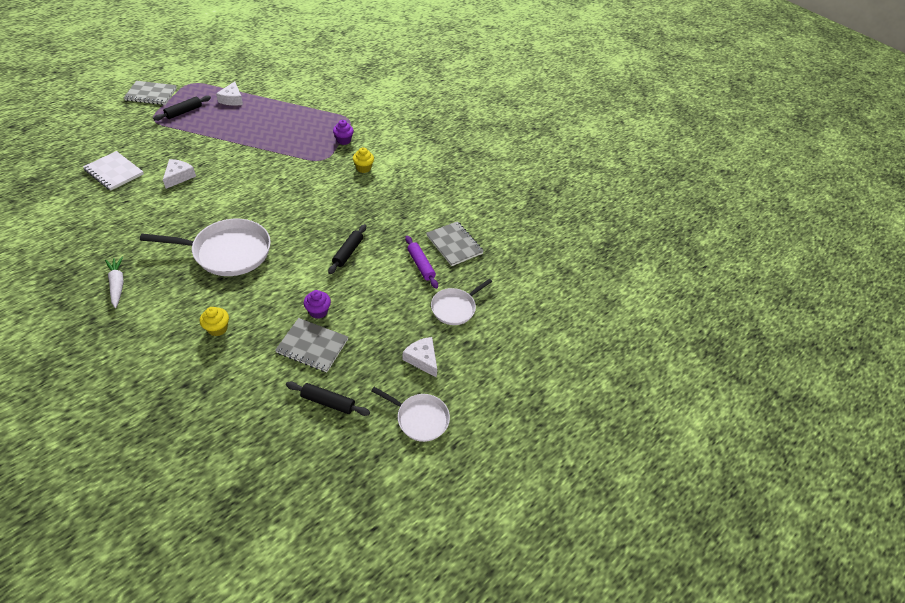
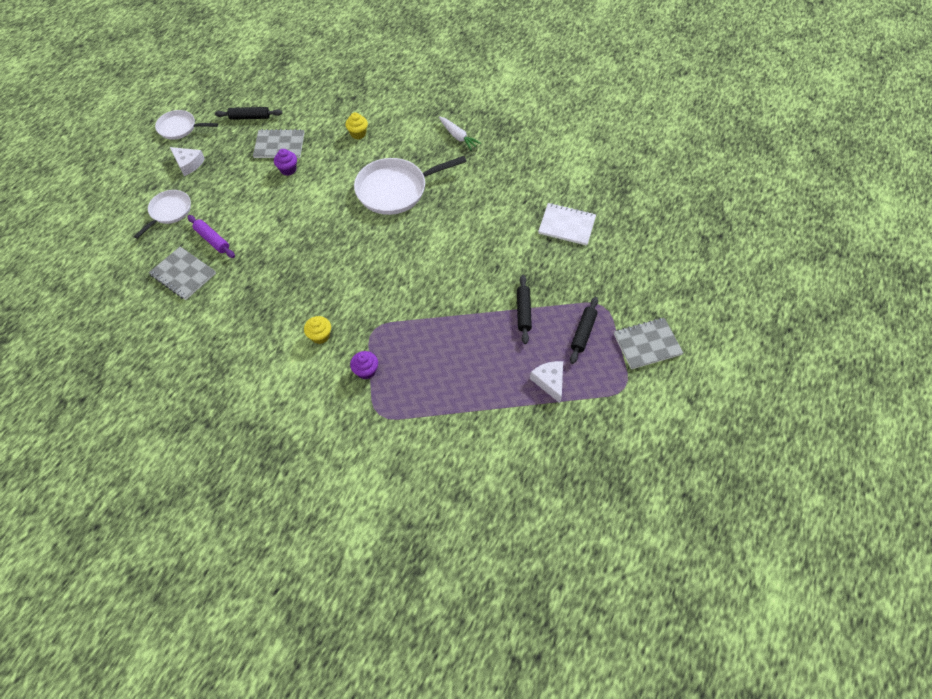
camera: 165 degrees right, 10 degrees up
white cheese [163,159,196,189] -> none
black rolling pin [328,224,366,274] -> black rolling pin moved to [517,275,532,344]

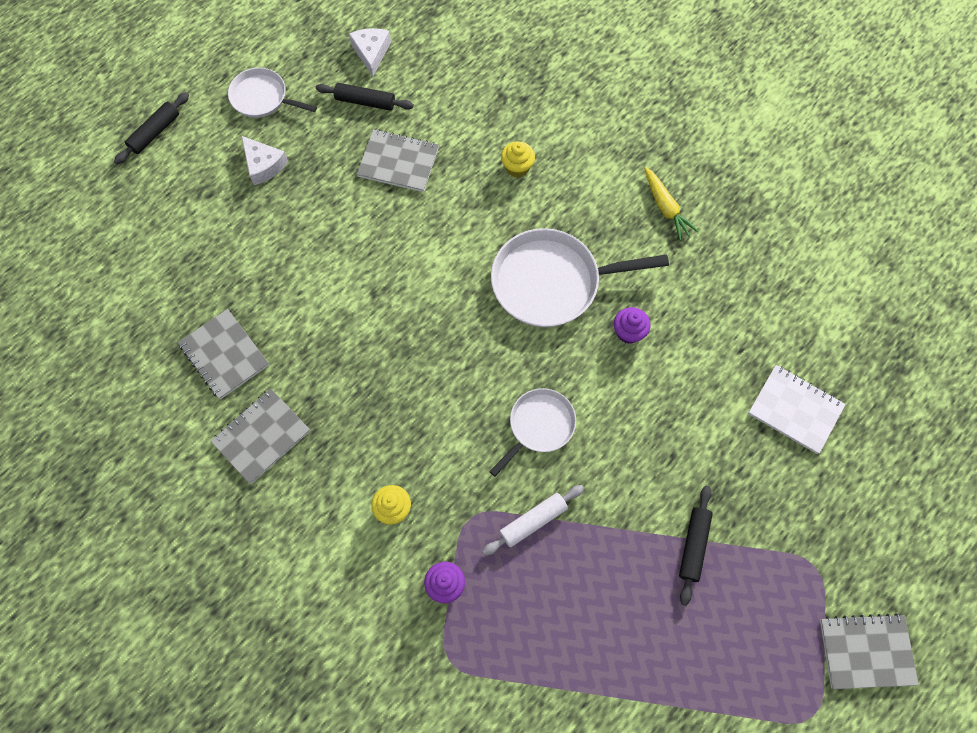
camera: 15 degrees right, 10 degrees up
white pan [134,190,191,239] -> white pan moved to [489,388,576,477]
purple rolling pin [187,215,235,258] -> none
purple cupcake [274,149,297,176] -> purple cupcake moved to [614,307,651,344]
white carrot [439,116,481,150] -> yellow carrot [644,167,699,241]
white cheese [530,361,563,403] -> white cheese moved to [349,28,391,76]
black rolling pin [570,297,598,364] -> black rolling pin moved to [114,92,189,165]
none -> grey notebook [211,389,310,484]
none -> white rolling pin [482,485,584,556]

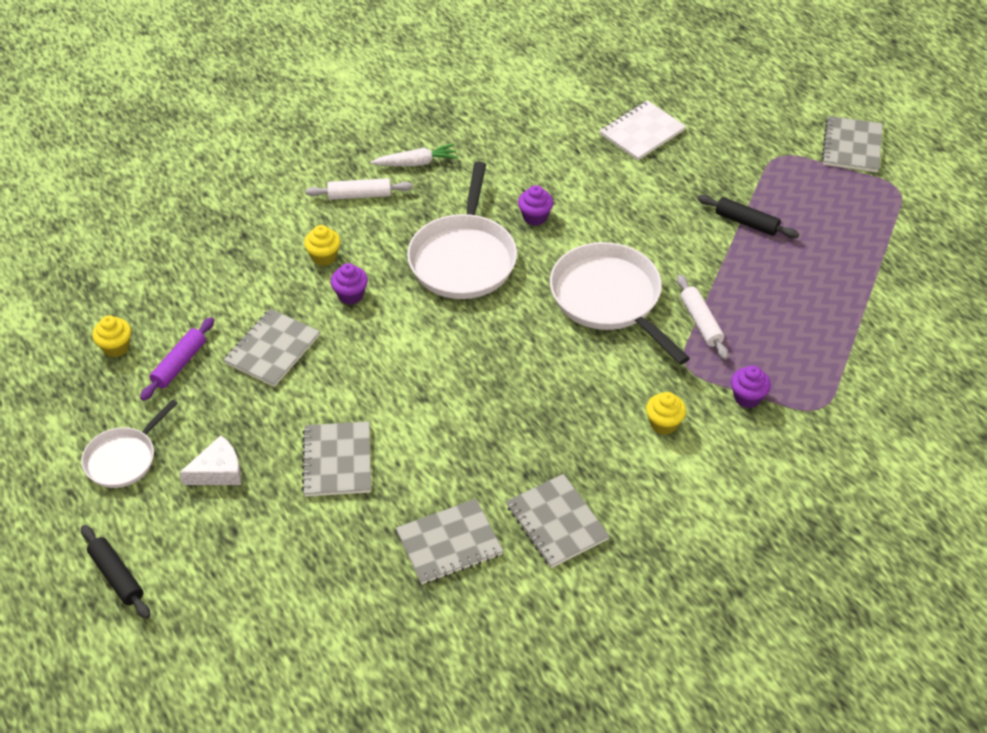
camera: 75 degrees left, 20 degrees down
black rolling pin [316,83,414,111] -> purple rolling pin [140,317,214,401]
white cheese [349,28,391,76] -> yellow cupcake [92,315,131,357]
white pan [489,388,576,477] -> white pan [550,242,690,365], size x1.72
yellow carrot [644,167,699,241] -> white carrot [370,144,458,166]
none -> grey notebook [302,421,371,497]
none -> white rolling pin [306,178,413,200]
none -> purple cupcake [331,263,368,305]

